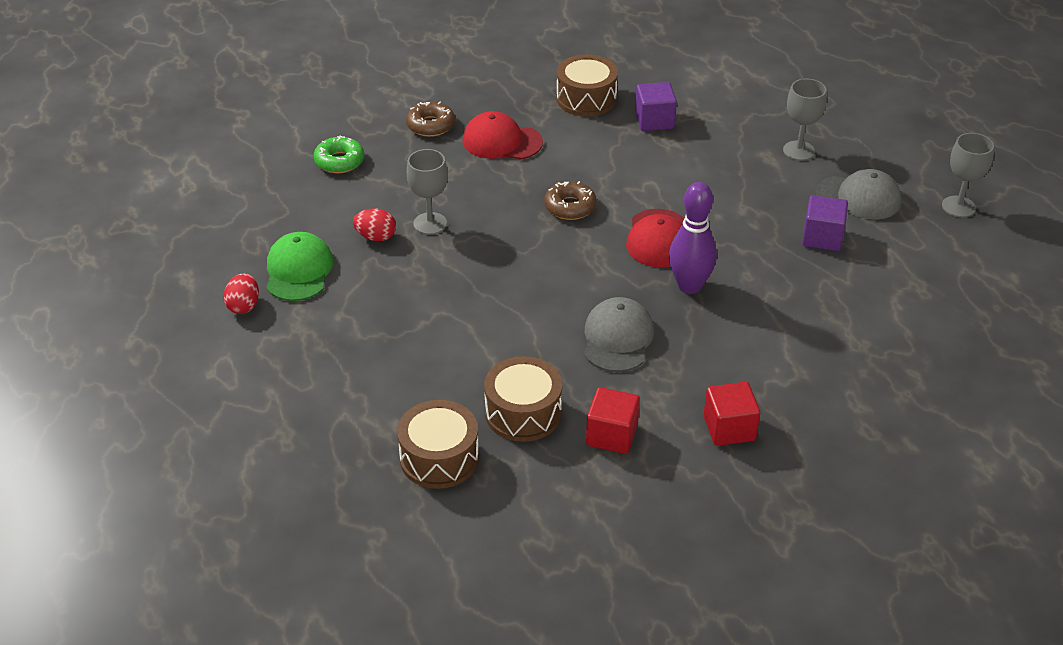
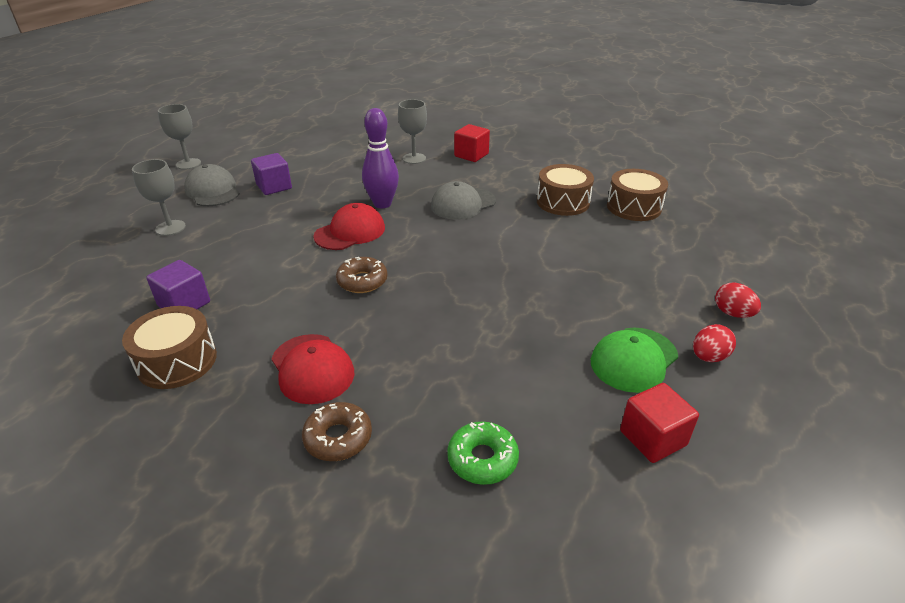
camera: 135 degrees left, 5 degrees down
red egg [353,209,396,241] -> red egg moved to [715,282,761,318]
grey goblet [407,149,448,235] -> grey goblet moved to [398,99,427,164]
red cube [586,387,640,454] -> red cube moved to [620,383,699,463]

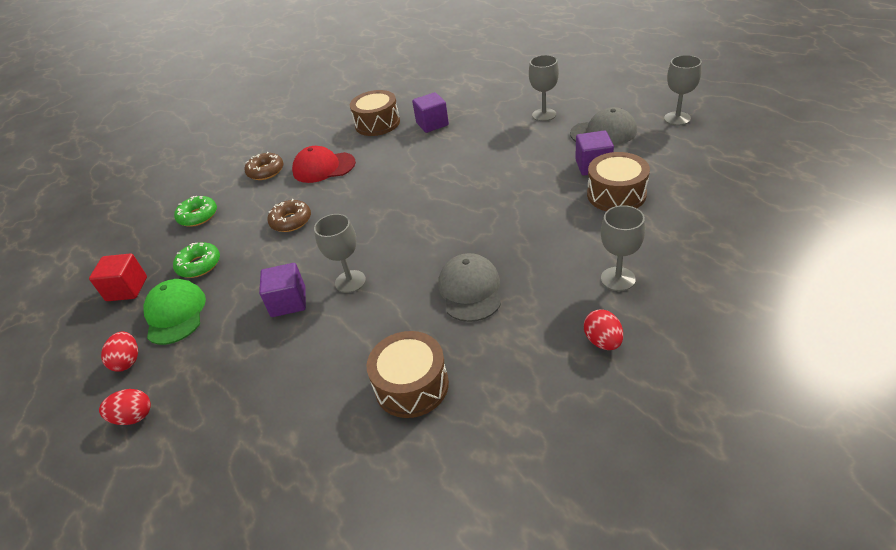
camera: 125 degrees right, 5 degrees up
red cap [313,203,385,250] -> none
brown donut [336,257,388,293] -> brown donut moved to [267,199,311,232]
purple bowling pin [362,108,399,208] -> none
red cube [454,124,490,162] -> red egg [584,309,623,350]
brown drum [607,169,668,221] -> brown drum moved to [587,152,650,211]
none -> green donut [173,242,220,278]
none -> purple cube [259,263,306,317]
none -> grey goblet [314,214,366,293]

